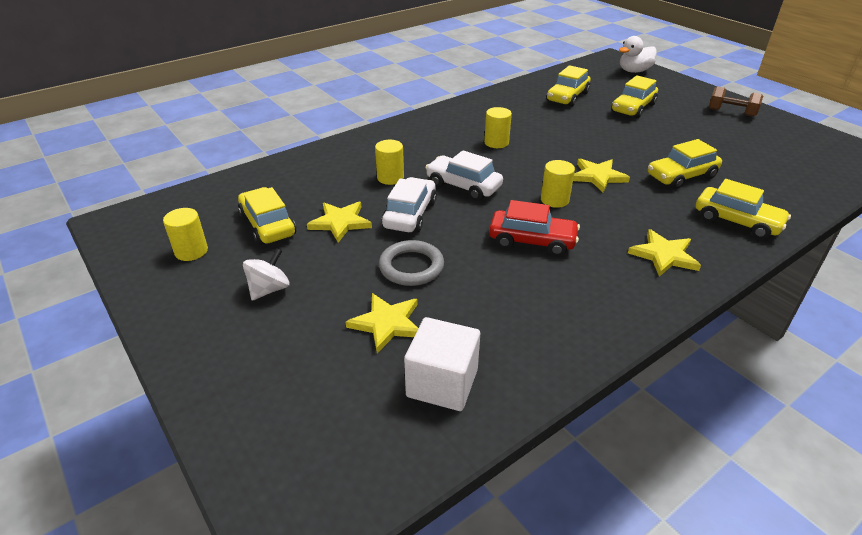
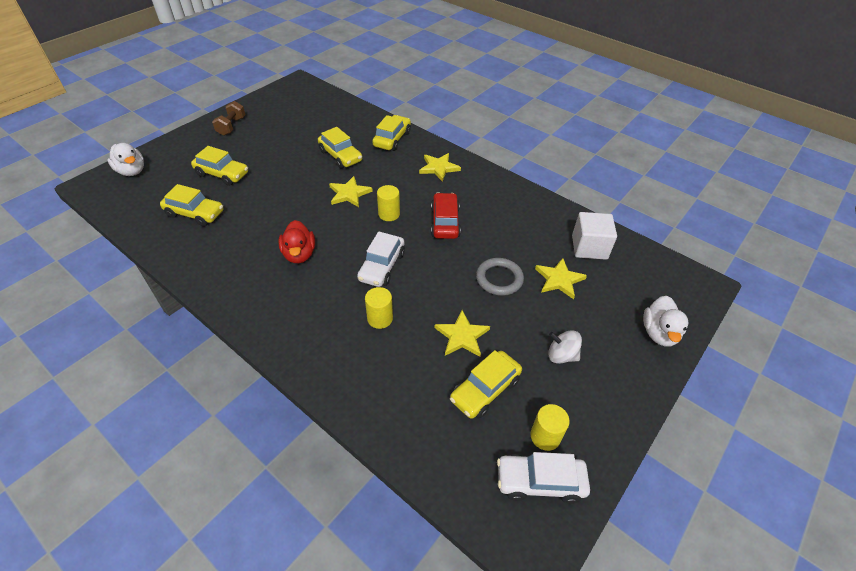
camera: 105 degrees left, 10 degrees up
white car [382,177,437,233] -> white car moved to [497,452,590,504]
yellow cylinder [484,107,512,148] -> red duck [278,220,315,263]
none -> white duck [643,296,688,347]

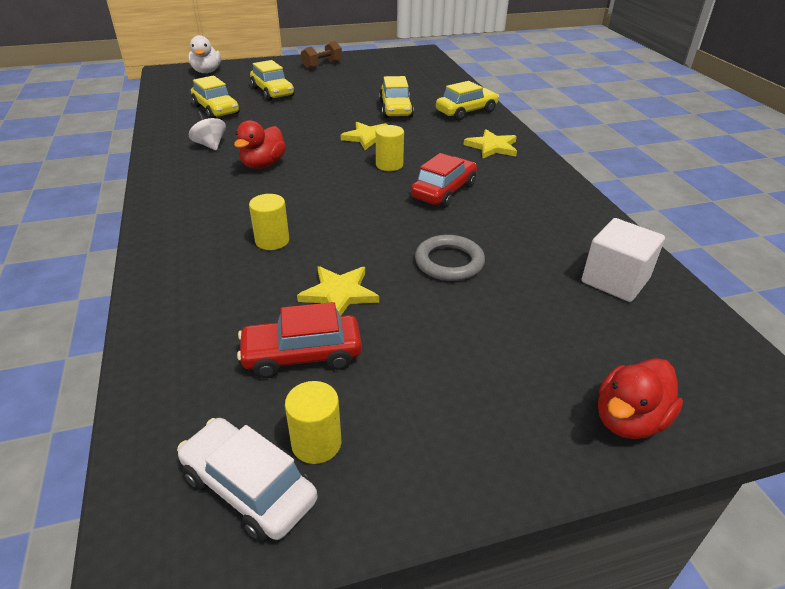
camera: 35 degrees right, 10 degrees down
white car [357,231,405,287] -> none
yellow car [450,350,522,419] -> red car [237,302,362,378]
yellow star [535,258,587,299] -> none
white spinning top [548,330,582,364] -> white spinning top moved to [189,111,226,150]
white duck [643,296,688,347] -> red duck [598,358,683,439]

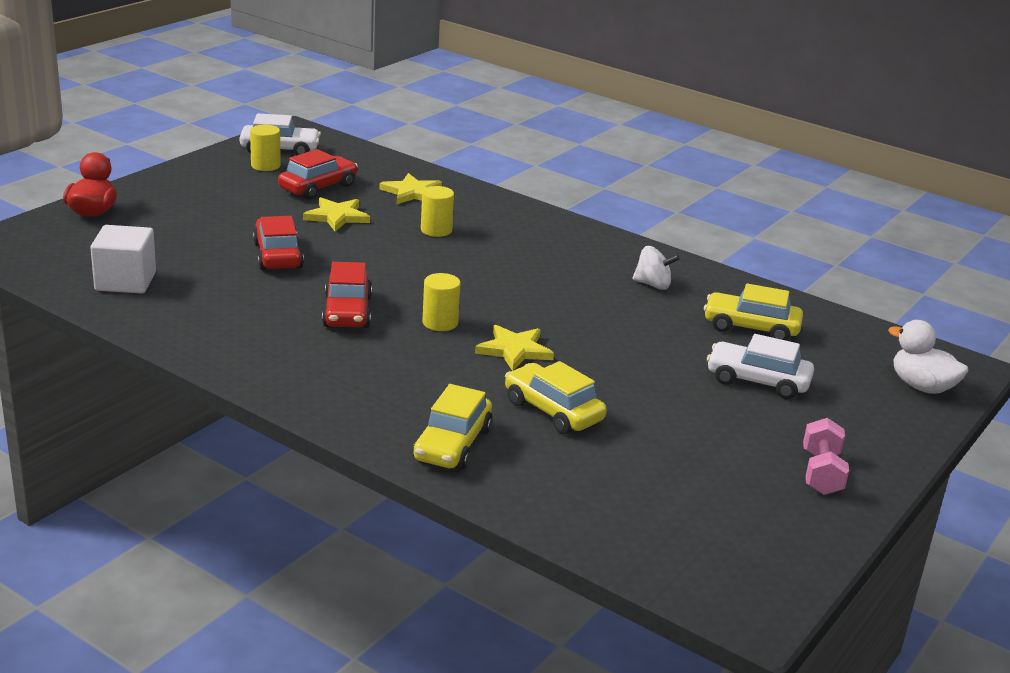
camera: 140 degrees right, 10 degrees down
red duck [234,120,286,169] -> none
yellow car [250,60,294,101] -> white car [707,334,814,399]
brown dumbbell [301,41,342,69] -> pink dumbbell [803,418,849,495]
grey ring [415,235,485,281] -> red car [253,216,304,270]
yellow star [464,129,517,158] -> yellow star moved to [380,173,442,204]

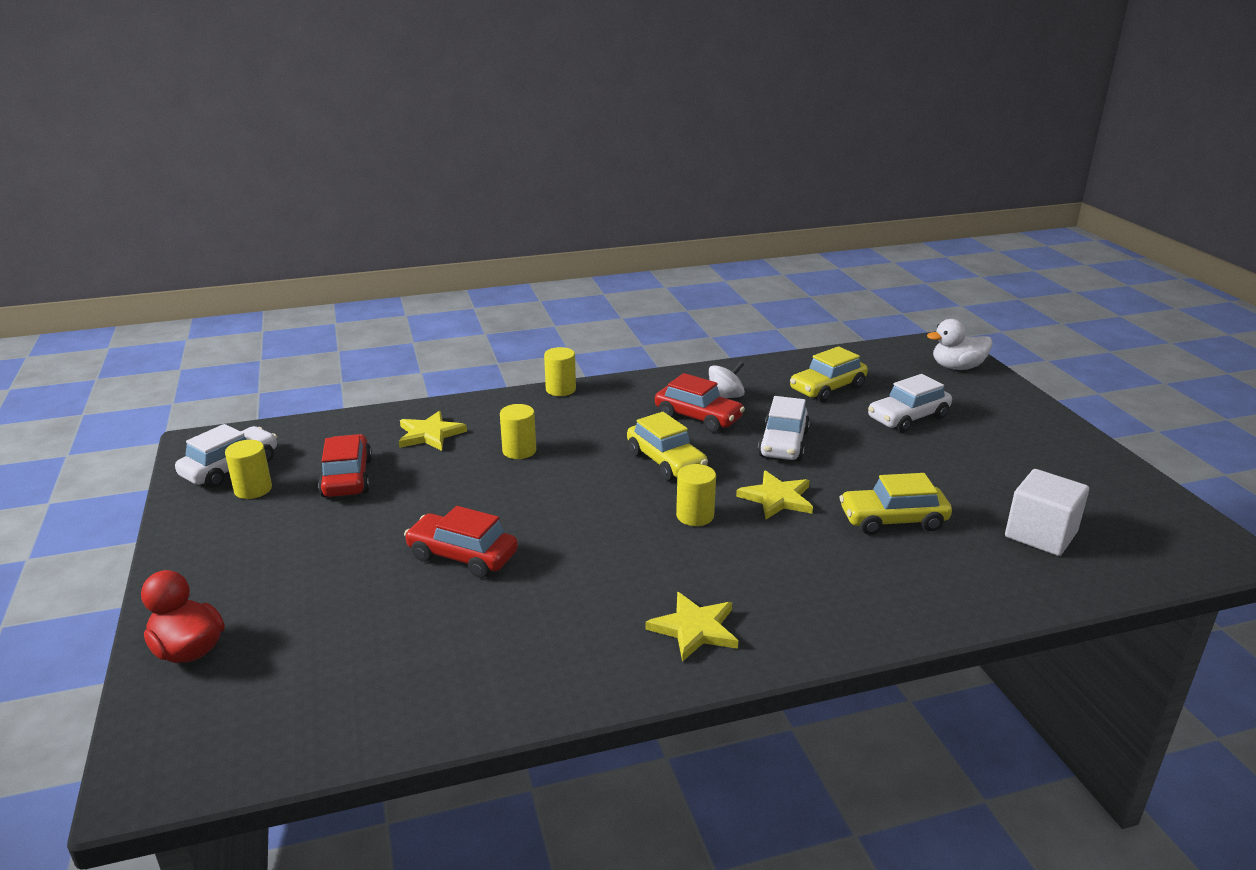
camera: 50 degrees left, 0 degrees up
white cube [90,225,156,294] -> white cube moved to [1005,469,1089,556]
yellow star [303,197,370,232] -> yellow star moved to [645,592,738,662]
red car [322,262,372,328] -> red car moved to [655,373,745,432]
yellow car [413,384,493,470] -> yellow car moved to [627,412,708,481]
pink dumbbell [803,418,849,495] -> none
none -> yellow cylinder [544,347,576,396]
none -> white car [758,396,810,461]

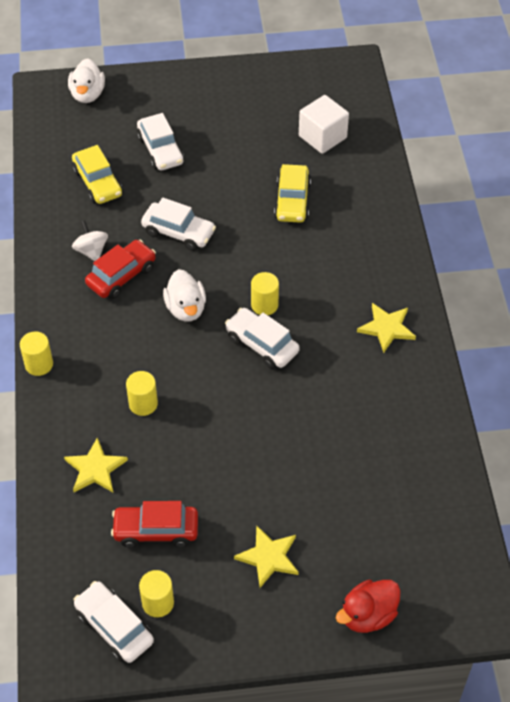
camera: 80 degrees left, 25 degrees up
red car [404,506,518,578] -> none
yellow car [627,412,708,481] -> white duck [163,269,206,322]
yellow star [736,470,813,519] -> yellow star moved to [234,525,299,588]
none -> white car [225,308,300,369]

